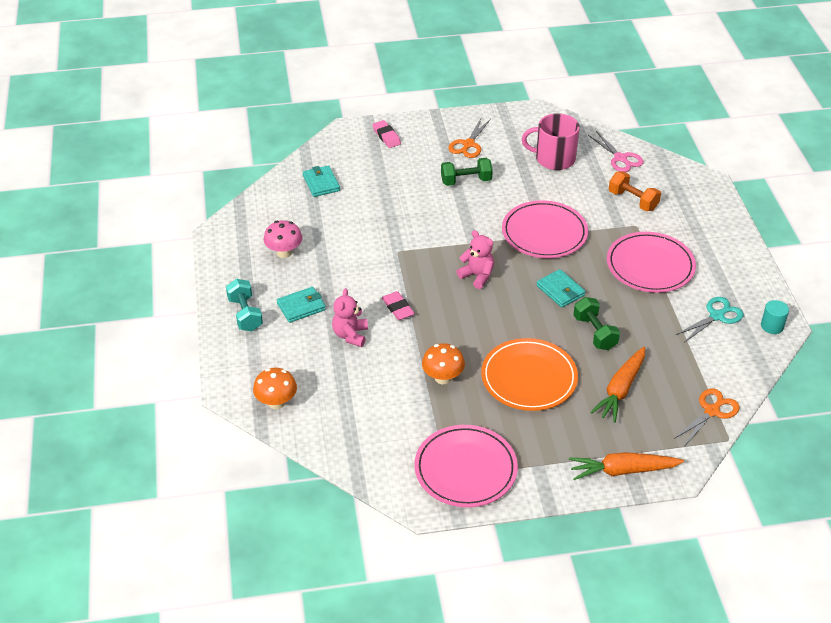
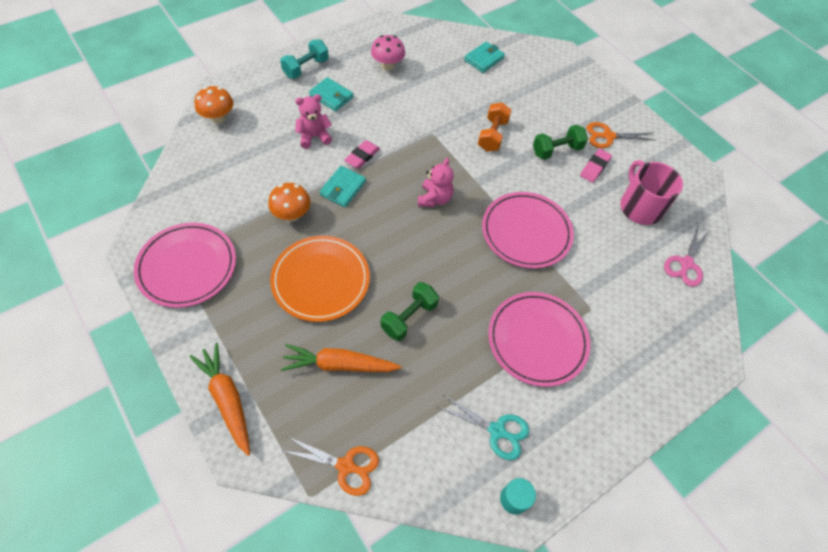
camera: 60 degrees right, 15 degrees up
pink eraser [372,120,401,148] -> pink eraser moved to [580,149,612,183]
green dumbbell [441,158,493,186] -> green dumbbell turned 75 degrees counterclockwise [533,125,588,160]
turquoise wallet [537,269,585,308] -> turquoise wallet moved to [320,166,366,207]
orange dumbbell [609,171,661,211] -> orange dumbbell moved to [478,102,511,152]

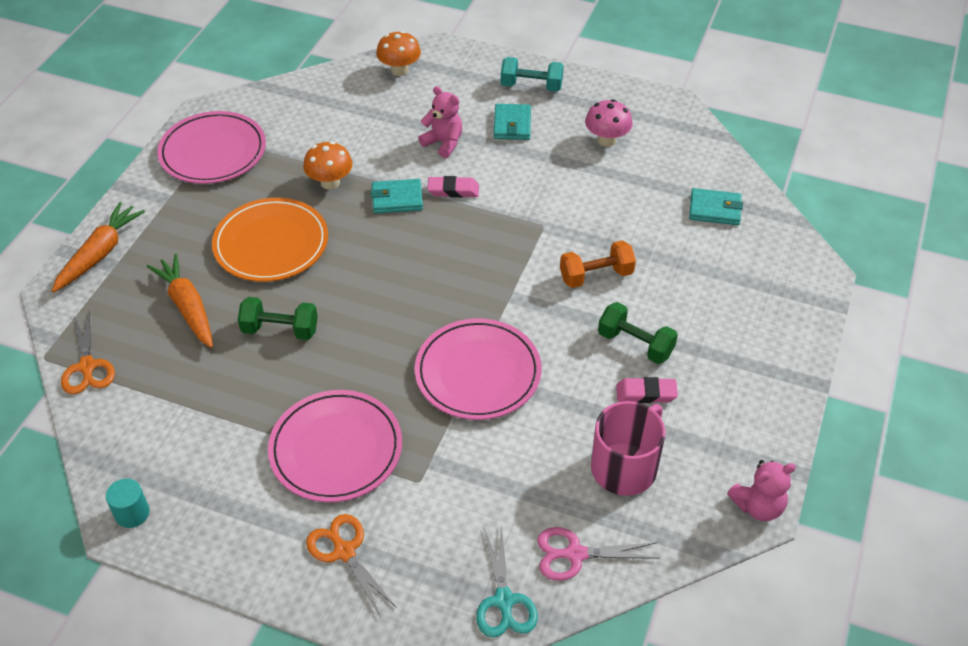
camera: 60 degrees right, 10 degrees down
pink teddy bear [418,158,454,207] -> pink teddy bear moved to [727,460,796,521]
turquoise scissors [437,395,529,460] -> turquoise scissors moved to [476,525,538,638]
orange scissors [587,122,655,148] -> orange scissors moved to [306,514,397,617]

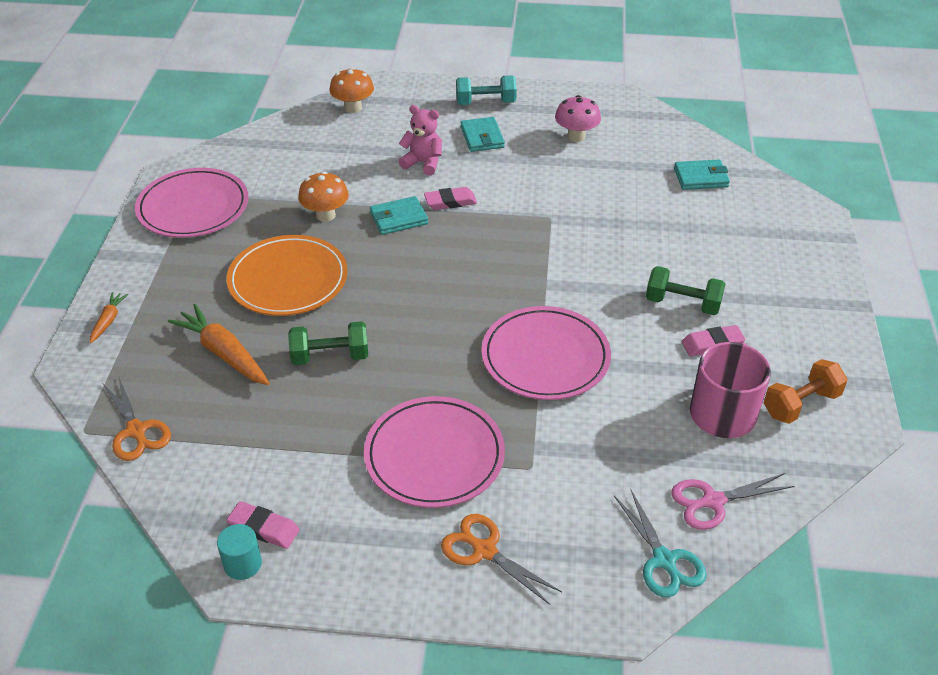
camera: 15 degrees left, 5 degrees down
orange carrot [52,202,145,293] -> orange carrot [90,292,128,343], size x0.52
orange dumbbell [560,240,636,288] -> orange dumbbell moved to [764,359,847,424]
pink teddy bear [727,460,796,521] -> none
none -> pink eraser [227,501,300,549]

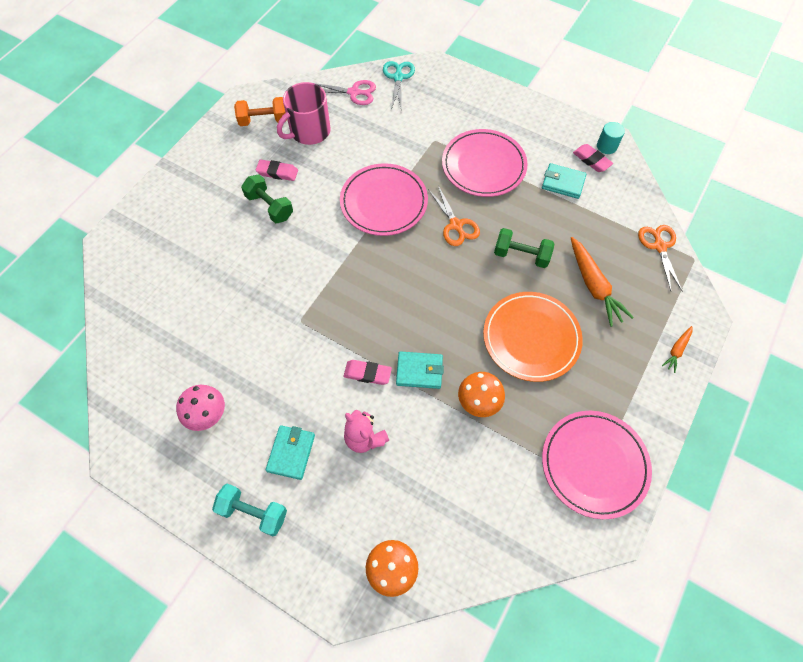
camera: 155 degrees left, 20 degrees up
orange scissors [441,514,562,605] -> orange scissors moved to [428,186,480,246]
turquoise wallet [674,160,730,190] -> turquoise wallet moved to [542,163,586,199]

